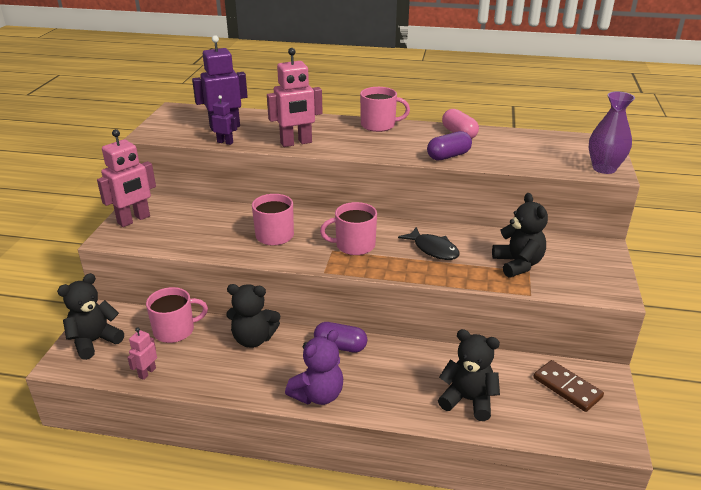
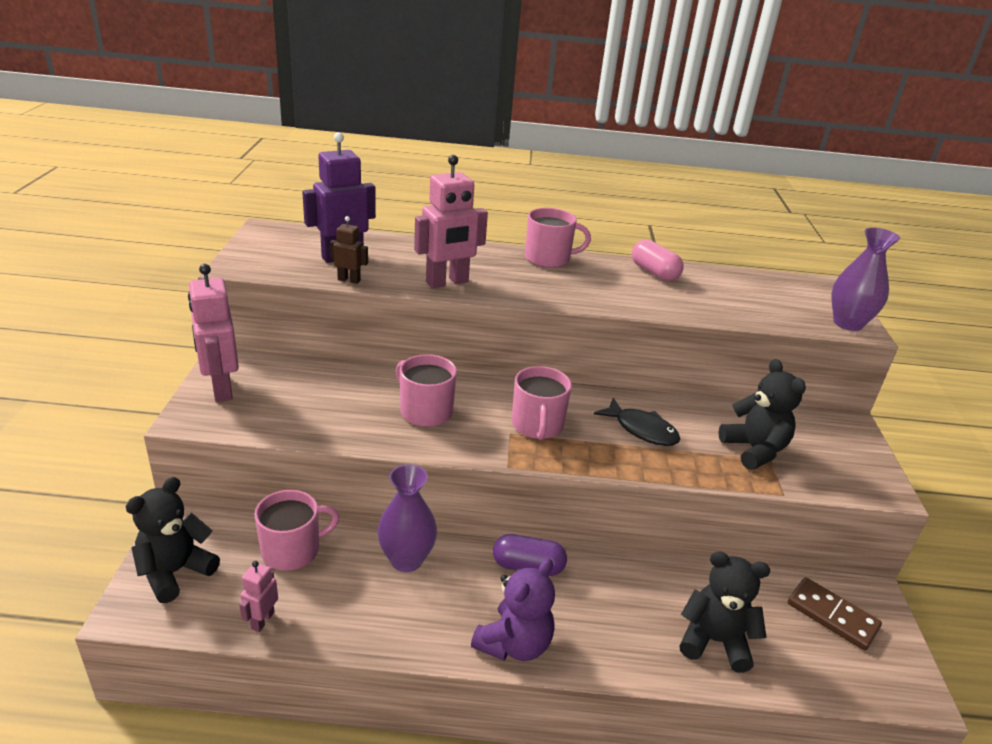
camera: 10 degrees left, 0 degrees up
pink robot [97,129,156,227] -> pink robot turned 120 degrees clockwise [188,264,239,402]
purple robot [210,95,237,145] -> brown robot [330,216,368,284]
black teddy bear [226,284,280,348] -> purple vase [377,464,437,572]
pink mug [320,202,377,255] -> pink mug turned 75 degrees counterclockwise [512,366,572,440]
purple capsule [427,131,472,161] -> none

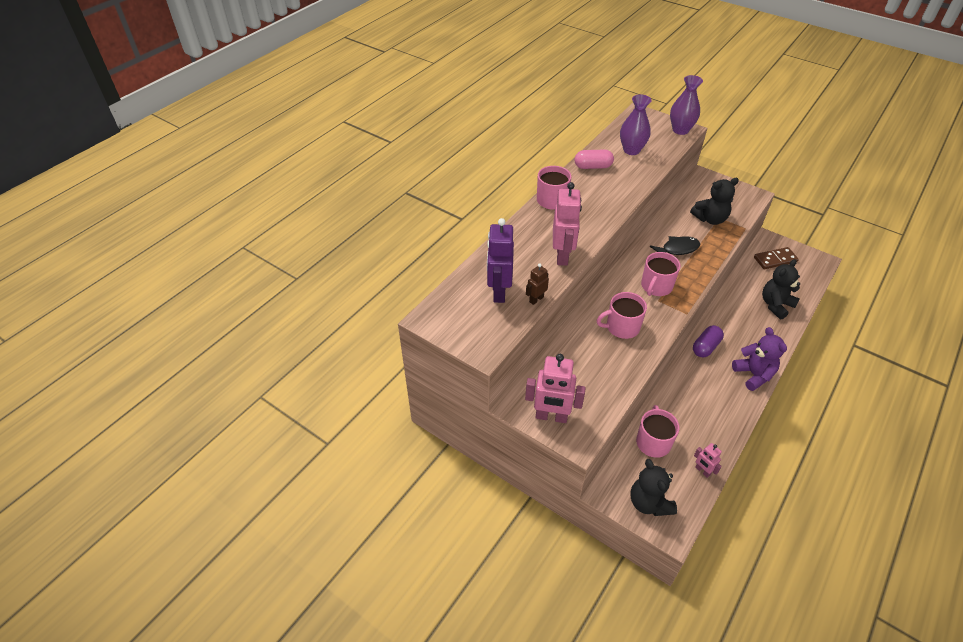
camera: 55 degrees left, 15 degrees up
purple vase [377,464,437,572] -> purple vase moved to [620,94,652,155]
pink mug [512,366,572,440] -> pink mug turned 90 degrees clockwise [641,252,680,296]
black teddy bear [718,359,806,470] -> black teddy bear turned 150 degrees clockwise [690,178,739,225]

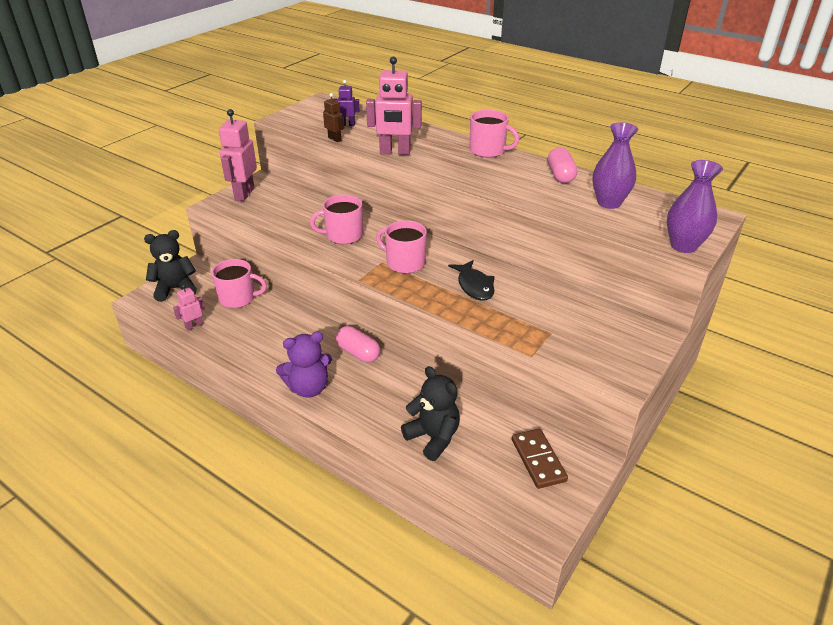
camera: 90 degrees right, 10 degrees down
purple robot [487,218,514,303] -> purple robot [335,80,360,126], size x0.52
pink mug [596,292,647,339] -> pink mug turned 90 degrees counterclockwise [310,195,363,244]
black teddy bear [690,178,739,225] -> none
purple capsule [693,325,724,357] -> pink capsule [336,326,380,363]

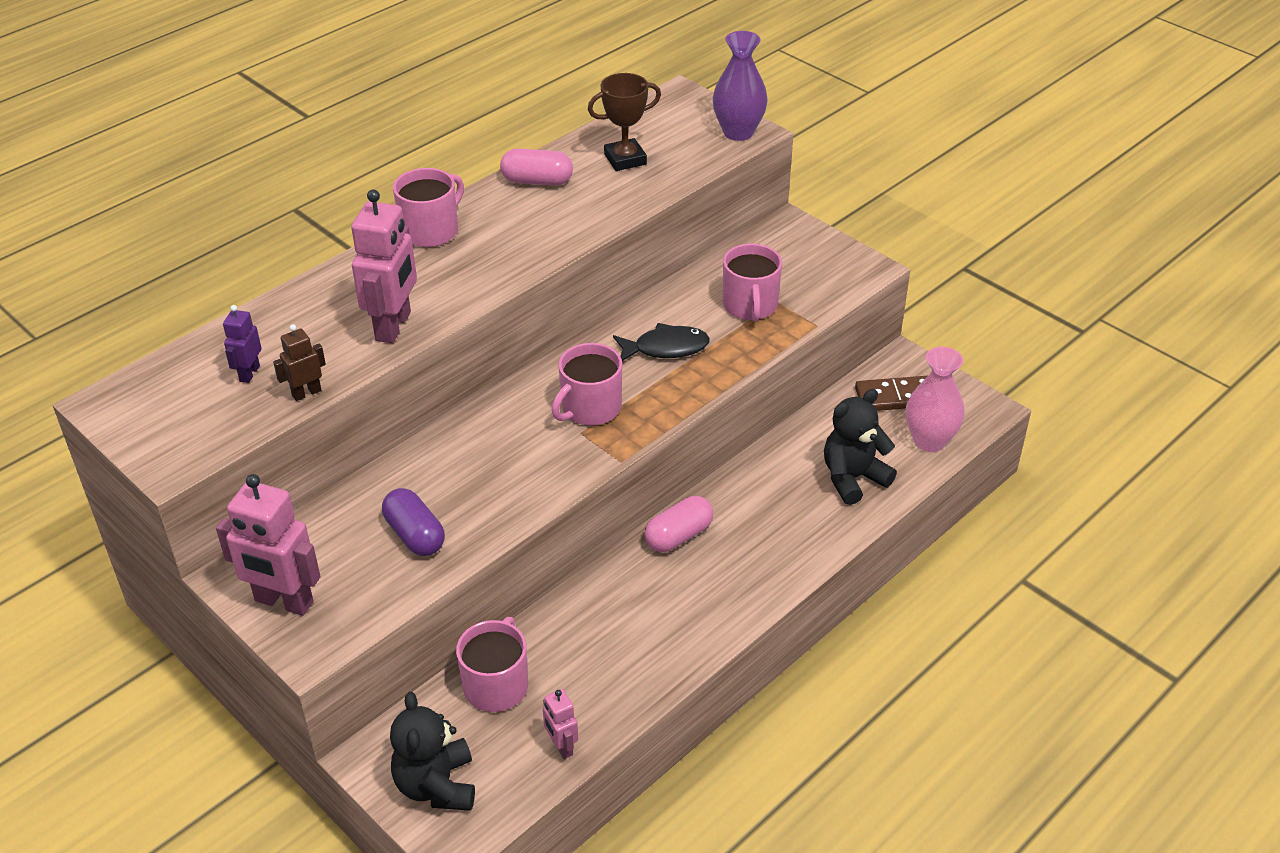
camera: 80 degrees left, 5 degrees up
purple teddy bear [276,332,332,398] -> none
pink mug [310,195,363,244] -> pink mug moved to [723,244,782,322]
purple vase [592,122,638,209] -> brown trophy [588,73,661,171]
none -> purple capsule [382,488,445,556]
none -> pink vase [906,347,965,452]

